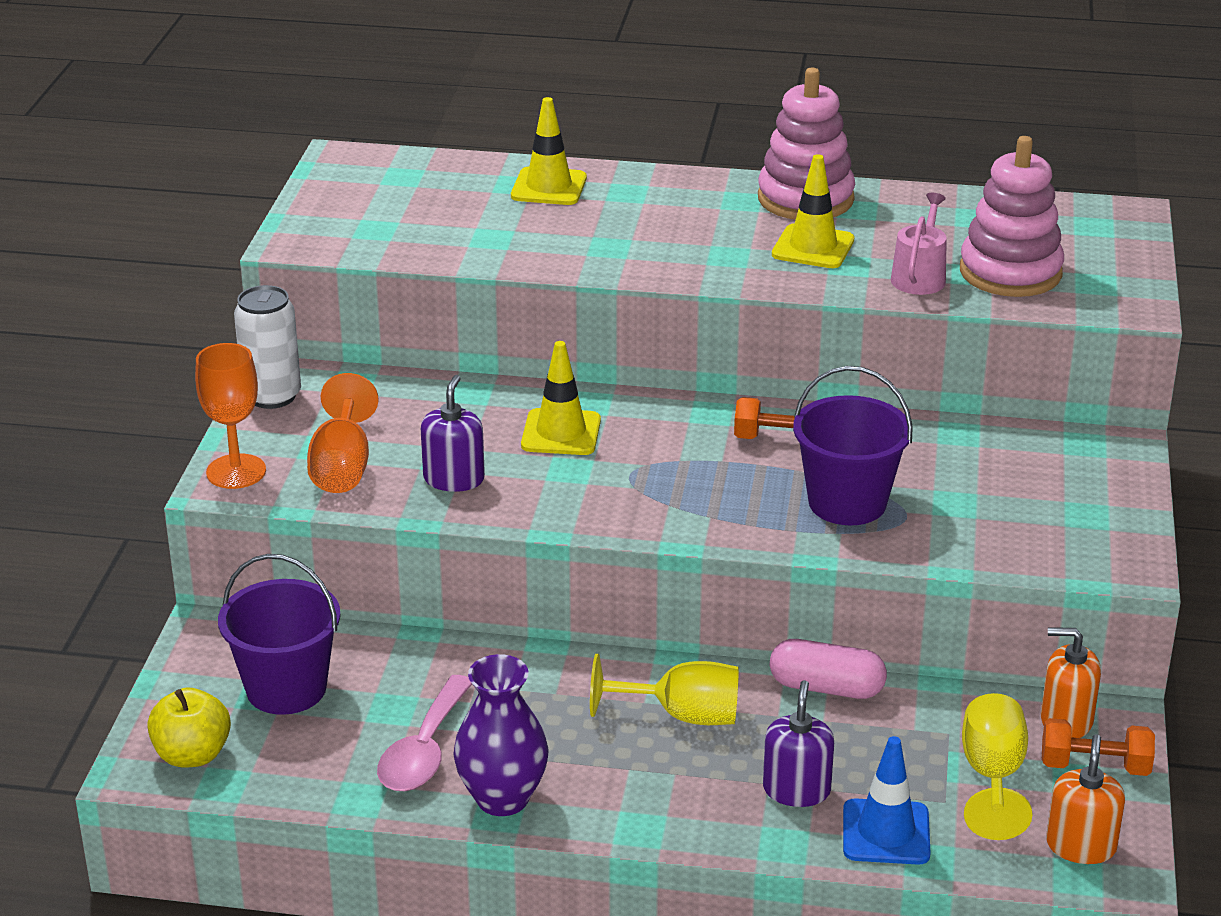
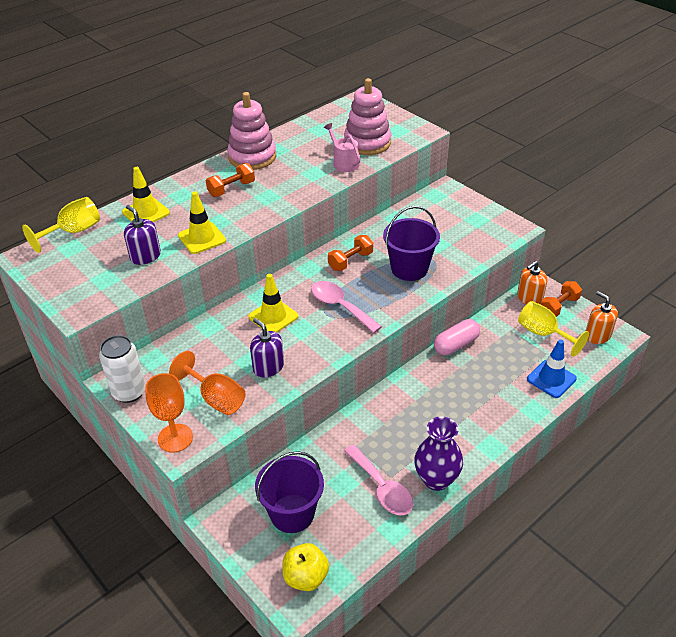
camera: 50 degrees left, 10 degrees up
yellow goblet [590,654,739,725] -> yellow goblet moved to [22,197,100,253]
purple soap dispenser [763,680,834,807] -> purple soap dispenser moved to [124,205,161,265]
yellow traffic cone [772,154,855,268] -> yellow traffic cone moved to [178,191,226,254]
none -> orange dumbbell [206,163,255,197]
none -> pink spoon [311,281,382,333]

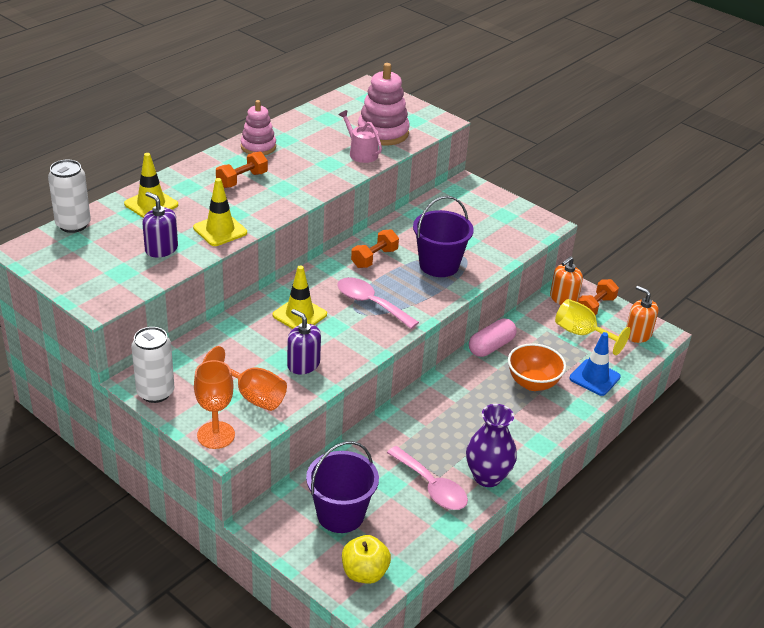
camera: 10 degrees left, 5 degrees down
yellow goblet [22,197,100,253] -> white can [48,159,91,233]
pink stacking toy [227,92,276,170] -> pink stacking toy [241,100,276,155], size x0.66
none -> orange bowl [508,343,566,391]

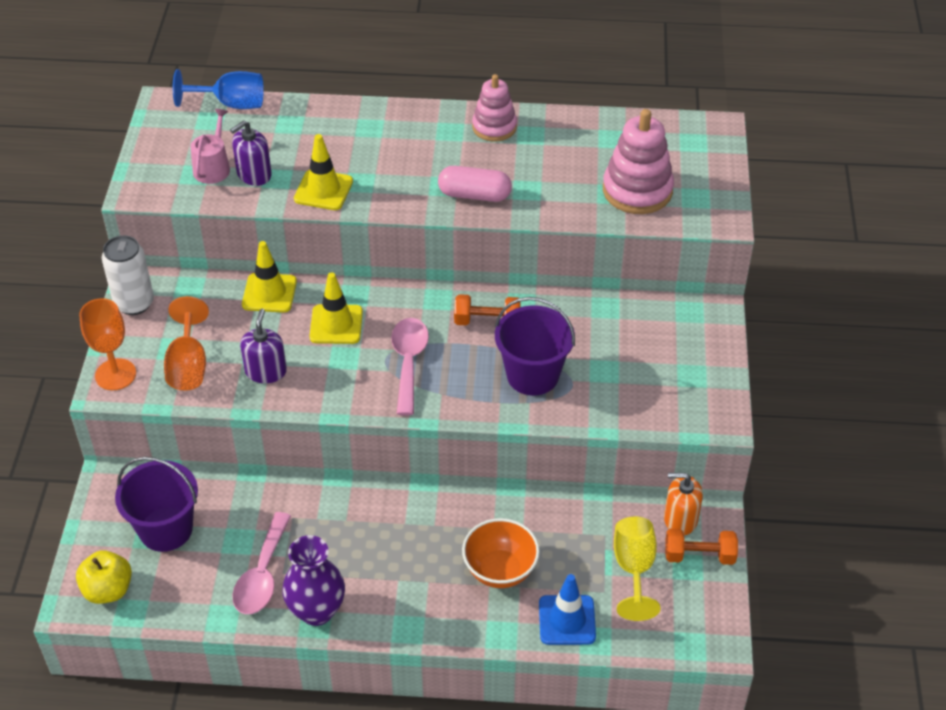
camera: 55 degrees right, 10 degrees up
white can [48,159,91,233] -> blue goblet [173,69,264,109]
yellow traffic cone [124,153,178,218] -> yellow traffic cone moved to [242,241,297,313]
purple soap dispenser [142,192,178,257] -> purple soap dispenser turned 135 degrees counterclockwise [230,120,272,186]
orange dumbbell [216,151,268,188] -> none
pink watering can [339,110,382,163] -> pink watering can moved to [190,109,230,184]
pink capsule [469,318,517,357] -> pink capsule moved to [438,166,512,202]
orange soap dispenser [626,286,659,343] -> none

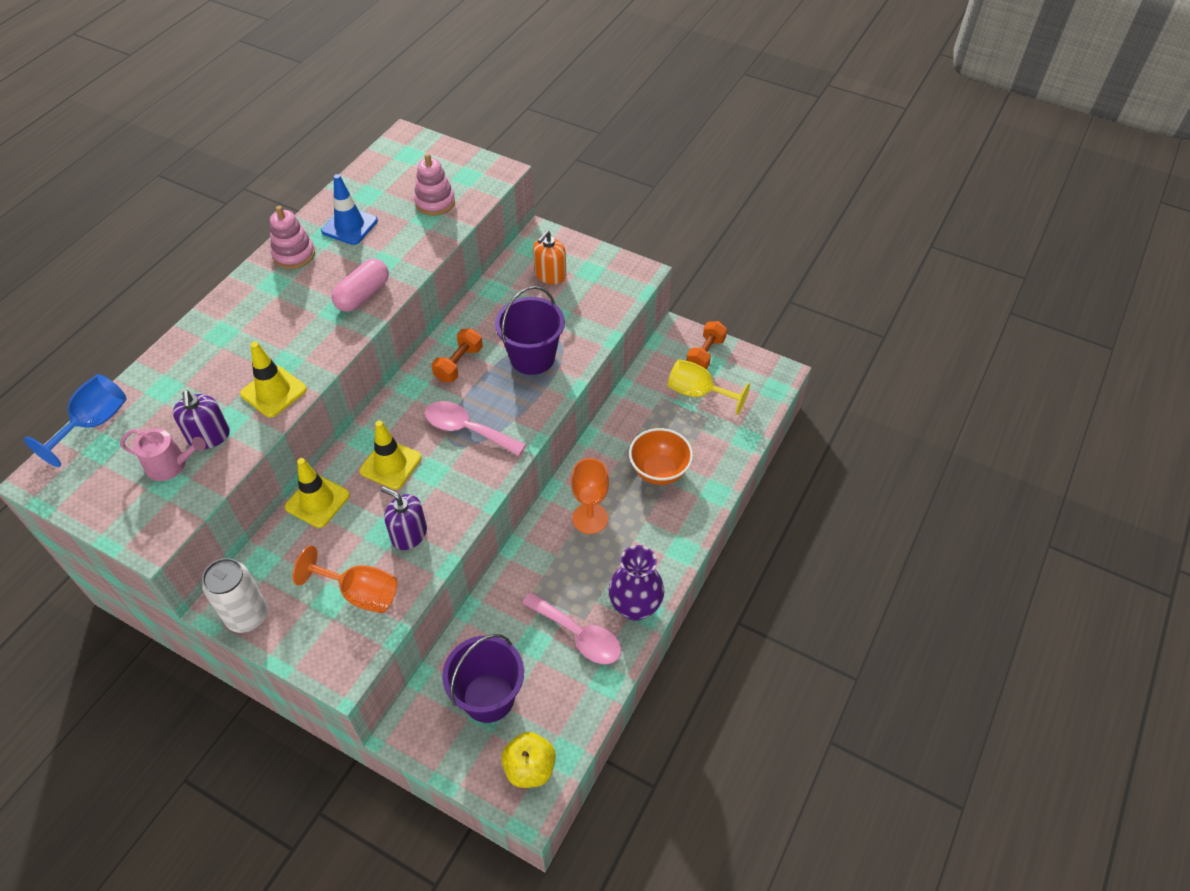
camera: 65 degrees left, 5 degrees up
orange goblet [79,298,136,390] -> orange goblet moved to [571,458,609,534]
pink watering can [190,109,230,184] -> pink watering can turned 150 degrees clockwise [120,428,206,481]
blue traffic cone [539,574,596,645] -> blue traffic cone moved to [321,174,378,245]
pink stacking toy [603,109,674,214] -> pink stacking toy [414,153,455,216], size x0.66
orange soap dispenser [664,473,703,535] -> orange soap dispenser moved to [533,230,566,284]

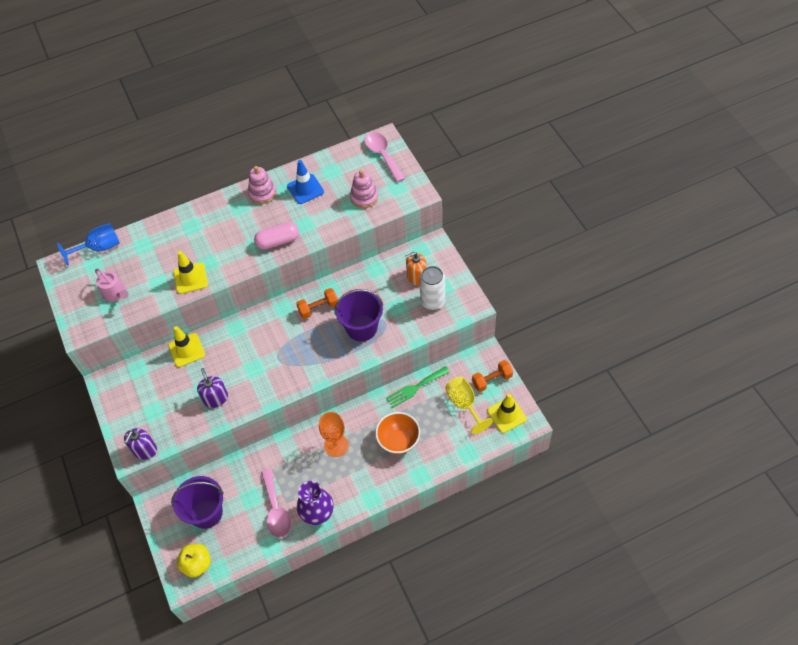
camera: 40 degrees right, 5 degrees up
purple soap dispenser [173,390,230,449] -> purple soap dispenser moved to [124,428,157,459]
white can [202,558,268,633] -> white can moved to [419,266,445,310]
orange goblet [293,546,397,613] -> none
yellow traffic cone [359,420,422,490] -> yellow traffic cone moved to [487,394,527,433]
pink spoon [425,401,526,456] -> pink spoon moved to [365,132,405,182]
none -> green fork [386,366,450,408]

